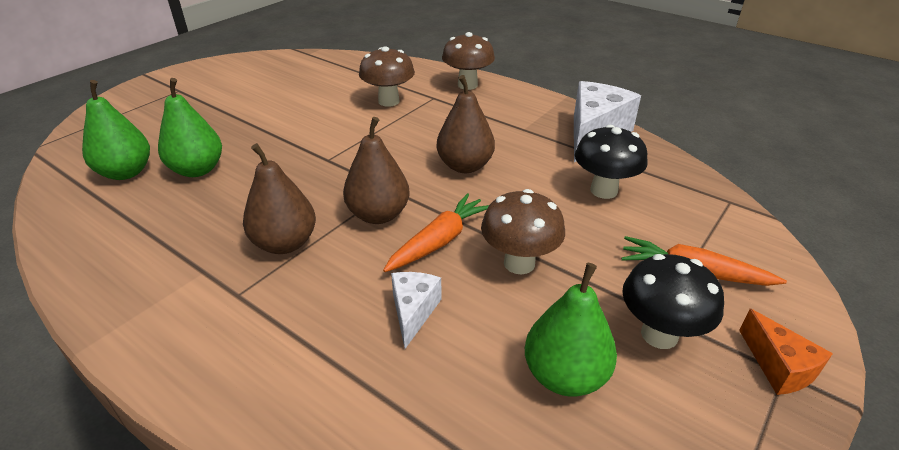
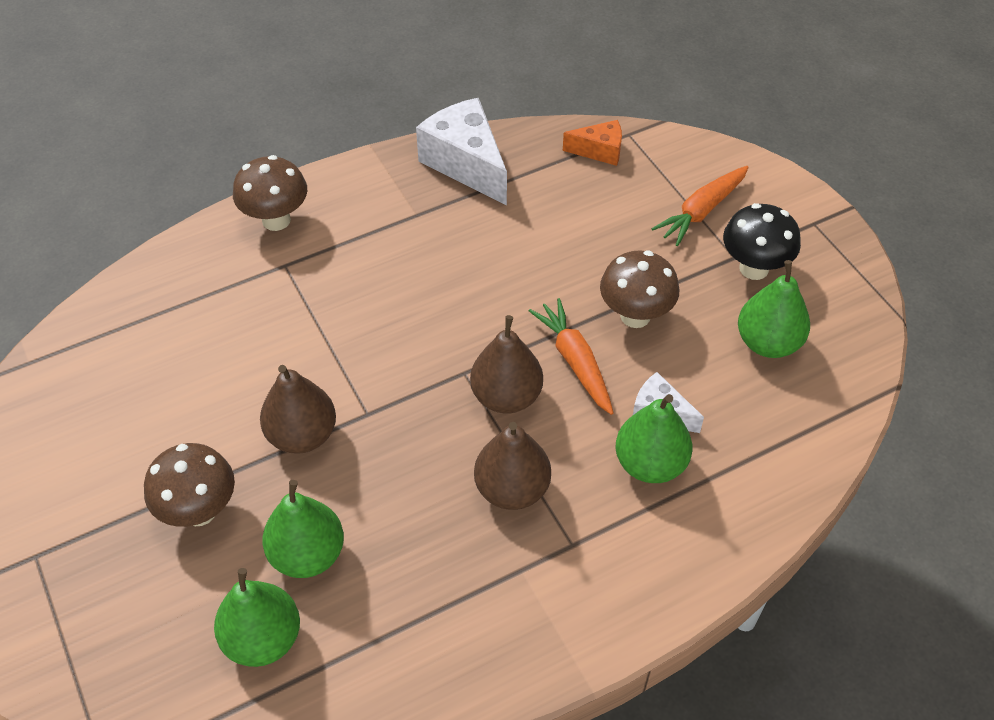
camera: 65 degrees left, 15 degrees up
brown mushroom [359,46,415,107] -> brown mushroom moved to [144,443,235,527]
brown pear [437,75,495,173] -> brown pear moved to [260,365,336,454]
black mushroom [575,125,648,199] -> none
orange cheese [739,309,833,395] -> orange cheese moved to [563,120,622,166]
none -> green pear [615,394,692,483]

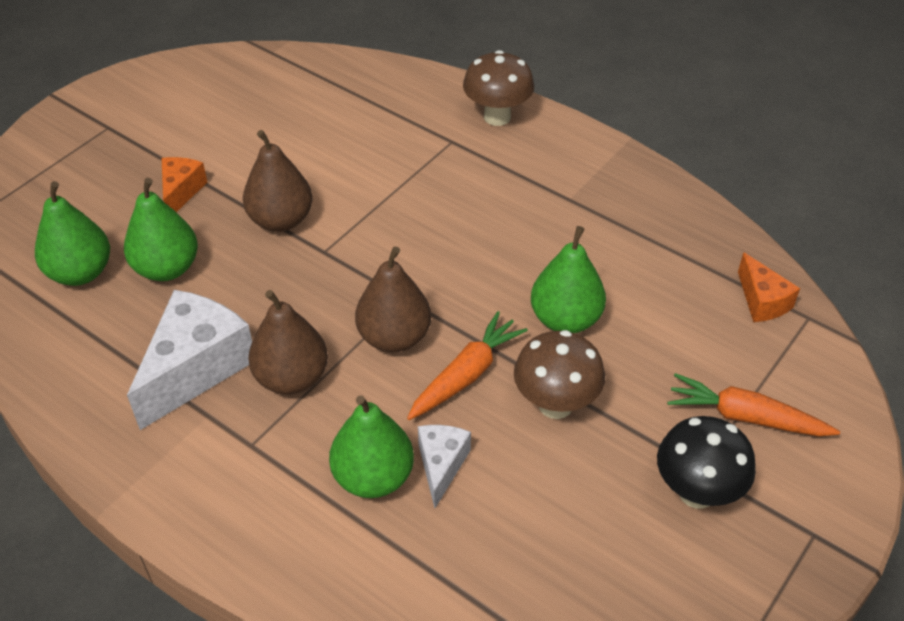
camera: 65 degrees right, 5 degrees down
brown mushroom [144,443,235,527] -> orange cheese [162,157,208,212]
white cheese [416,98,507,205] -> white cheese moved to [127,290,252,430]
green pear [738,260,810,358] -> green pear moved to [531,226,606,333]

